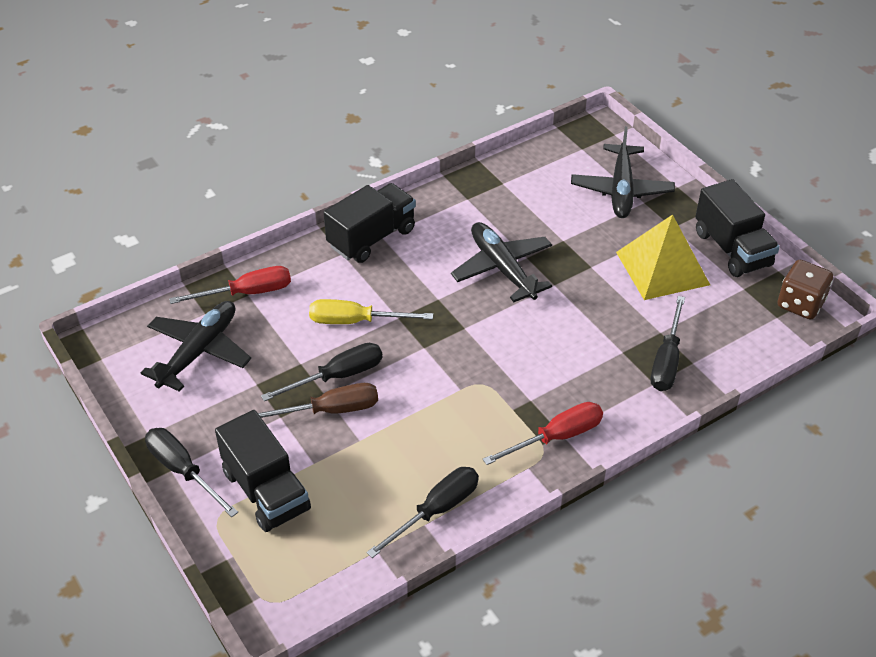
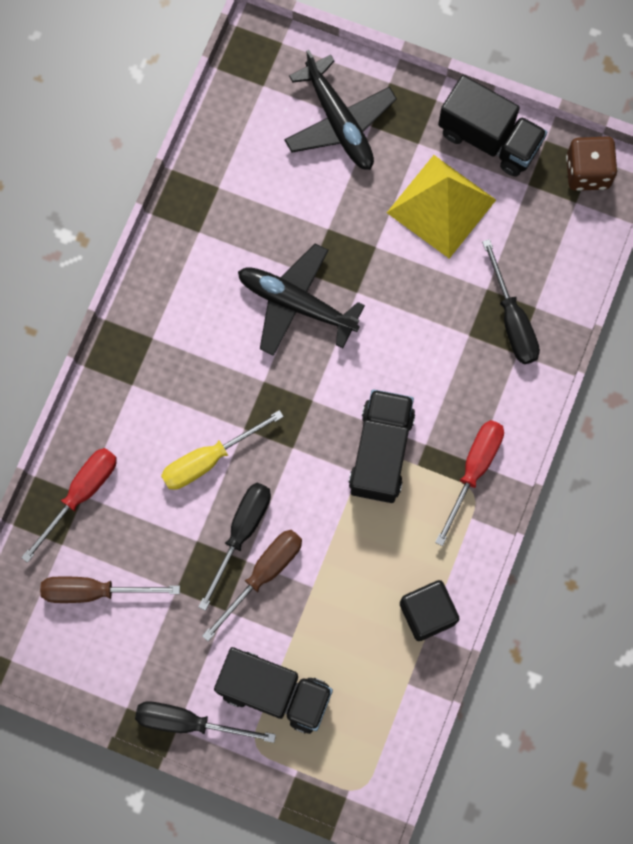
camera: 35 degrees left, 30 degrees up
black plane [141,301,251,392] -> brown screwdriver [40,576,180,603]
black truck [324,183,416,263] -> black truck moved to [349,389,415,503]
black screwdriver [367,467,479,558] -> black cube [400,580,459,641]

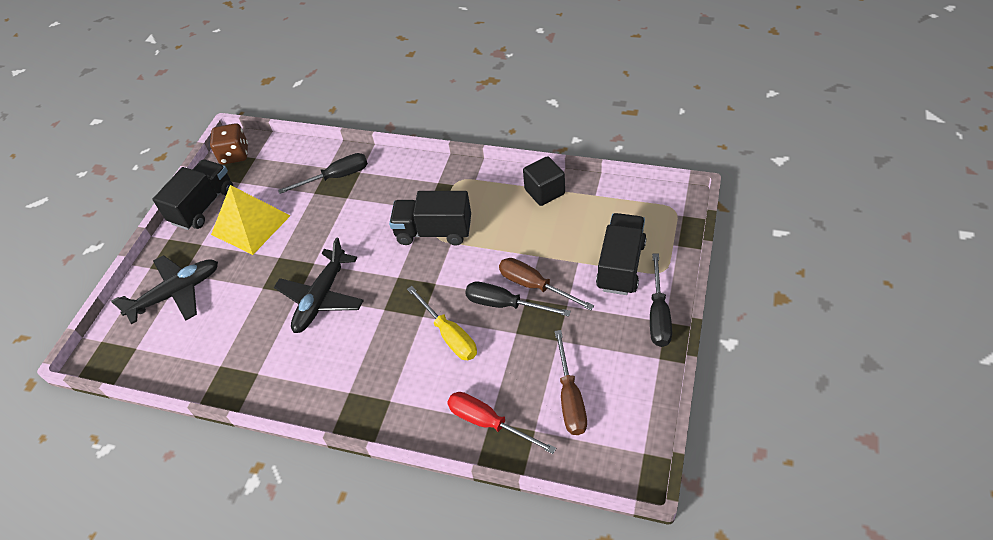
camera: 90 degrees left, 25 degrees down
red screwdriver [435,420,504,546] -> none

